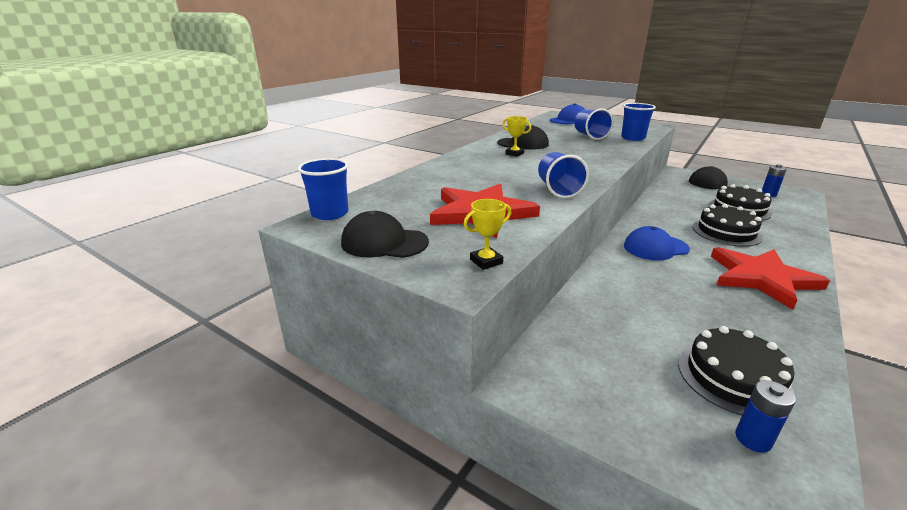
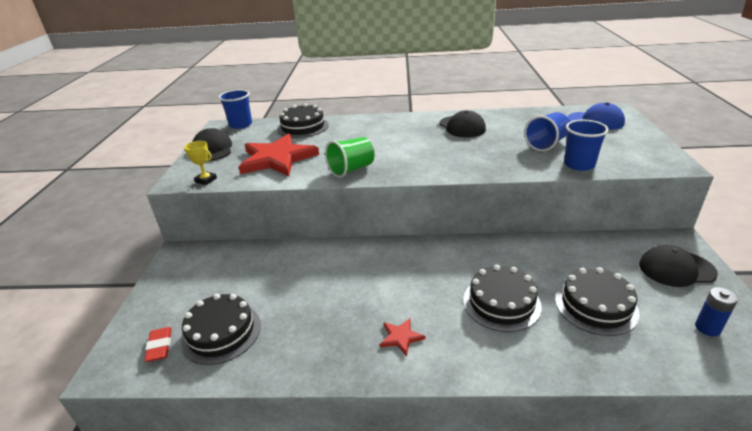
camera: 60 degrees right, 5 degrees up
yellow trophy [502,116,531,157] -> none
blue cup [538,152,589,198] -> green cup [325,137,374,178]
blue cap [624,226,690,261] -> none
red star [711,247,830,310] -> red star [380,318,425,356], size x0.42
blue battery [735,380,796,453] -> red eraser [144,327,172,362]
none -> black cake [277,103,329,138]

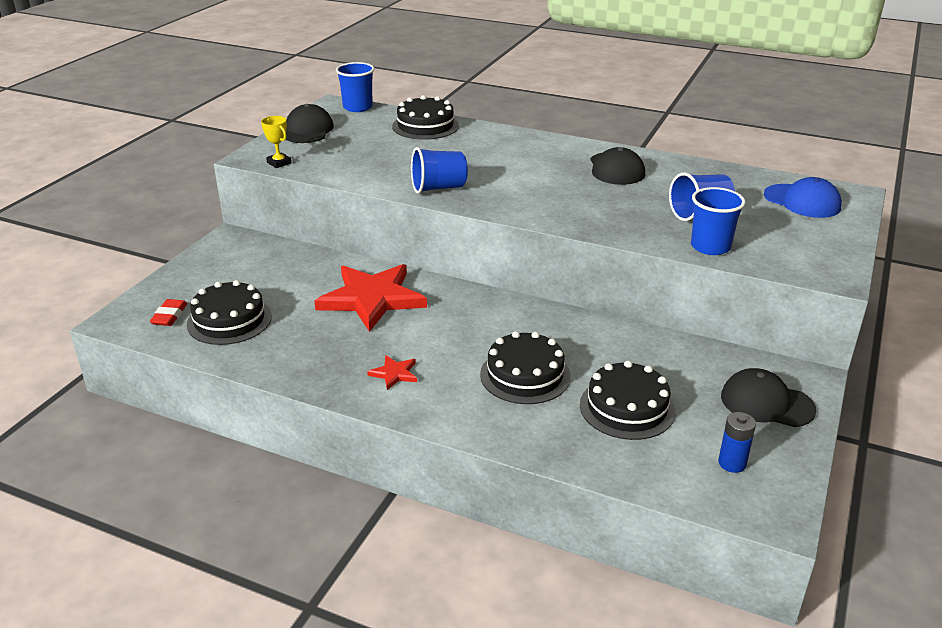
camera: 20 degrees right, 0 degrees up
red star [239,134,319,176] -> red star moved to [314,264,427,332]
green cup [325,137,374,178] -> blue cup [411,147,468,194]

